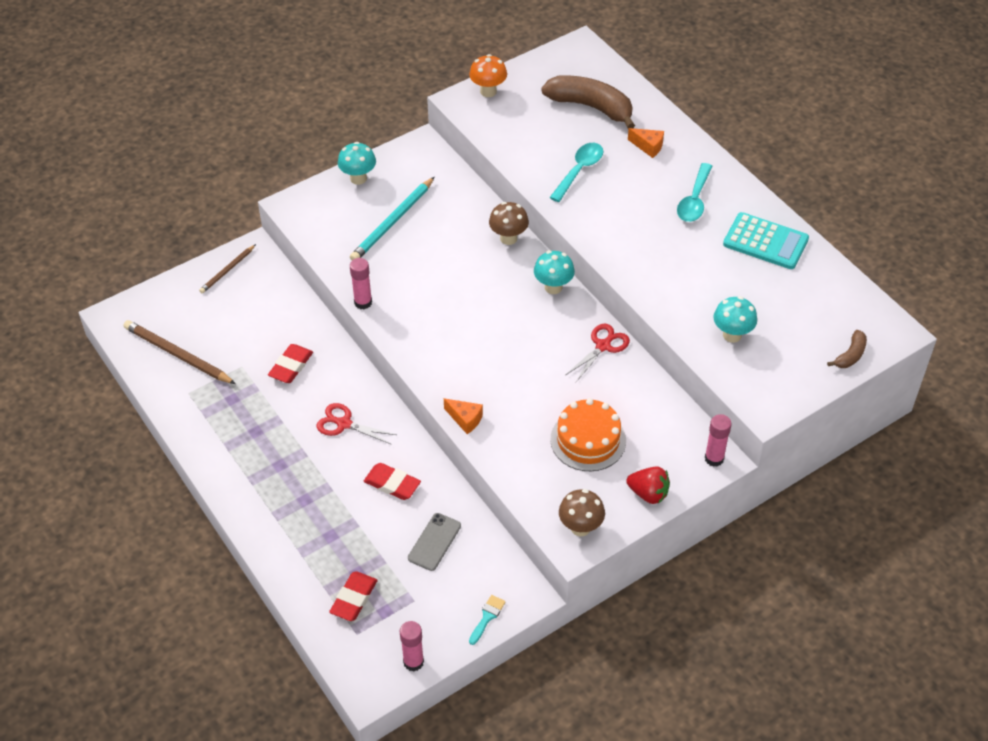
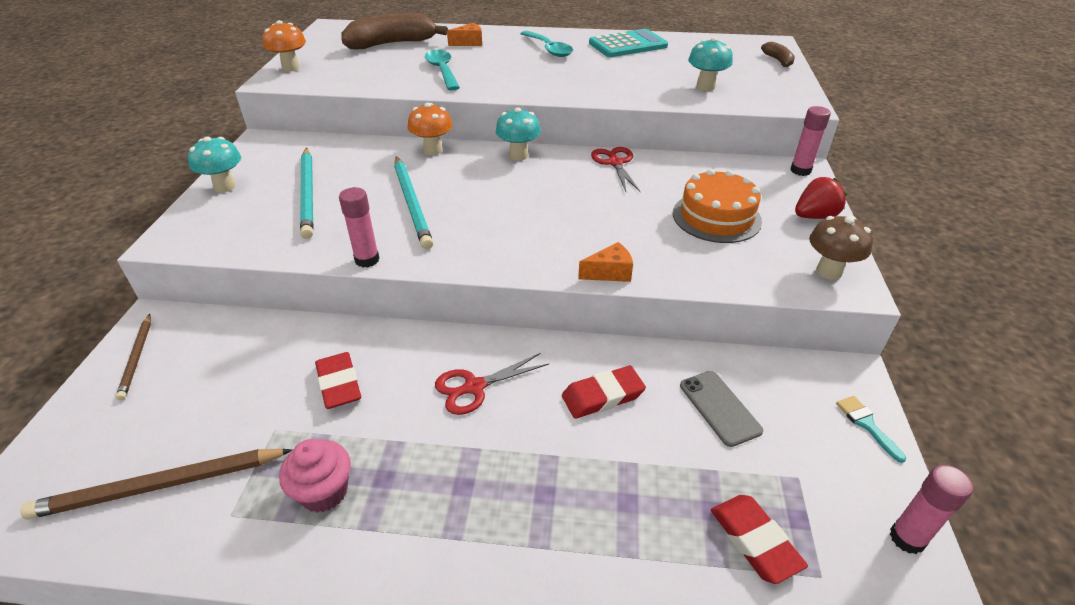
camera: 50 degrees left, 10 degrees down
brown mushroom [489,202,529,245] -> orange mushroom [408,103,453,155]
none -> pink cupcake [279,439,351,513]
none -> turquoise pencil [394,156,433,249]

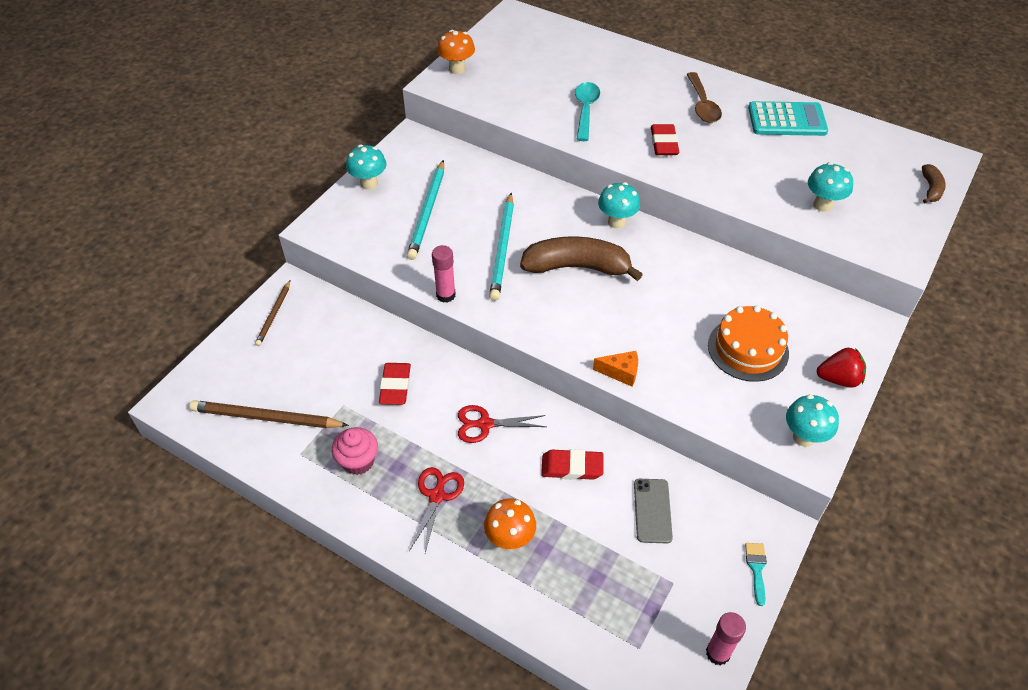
camera: 25 degrees right, 10 degrees up
brown banana [341,13,448,49] -> brown banana moved to [520,236,643,281]
orange mushroom [408,103,453,155] -> orange mushroom moved to [484,499,536,550]
orange cheese [447,23,482,46] -> none
turquoise spoon [520,31,573,57] -> brown spoon [686,72,722,123]
red scissors [591,147,641,192] -> red scissors moved to [409,467,464,553]
red eraser [711,495,808,584] -> red eraser moved to [651,124,679,155]
pink glue stick [790,106,831,176] -> none
brown mushroom [809,216,873,280] -> turquoise mushroom [786,395,839,447]

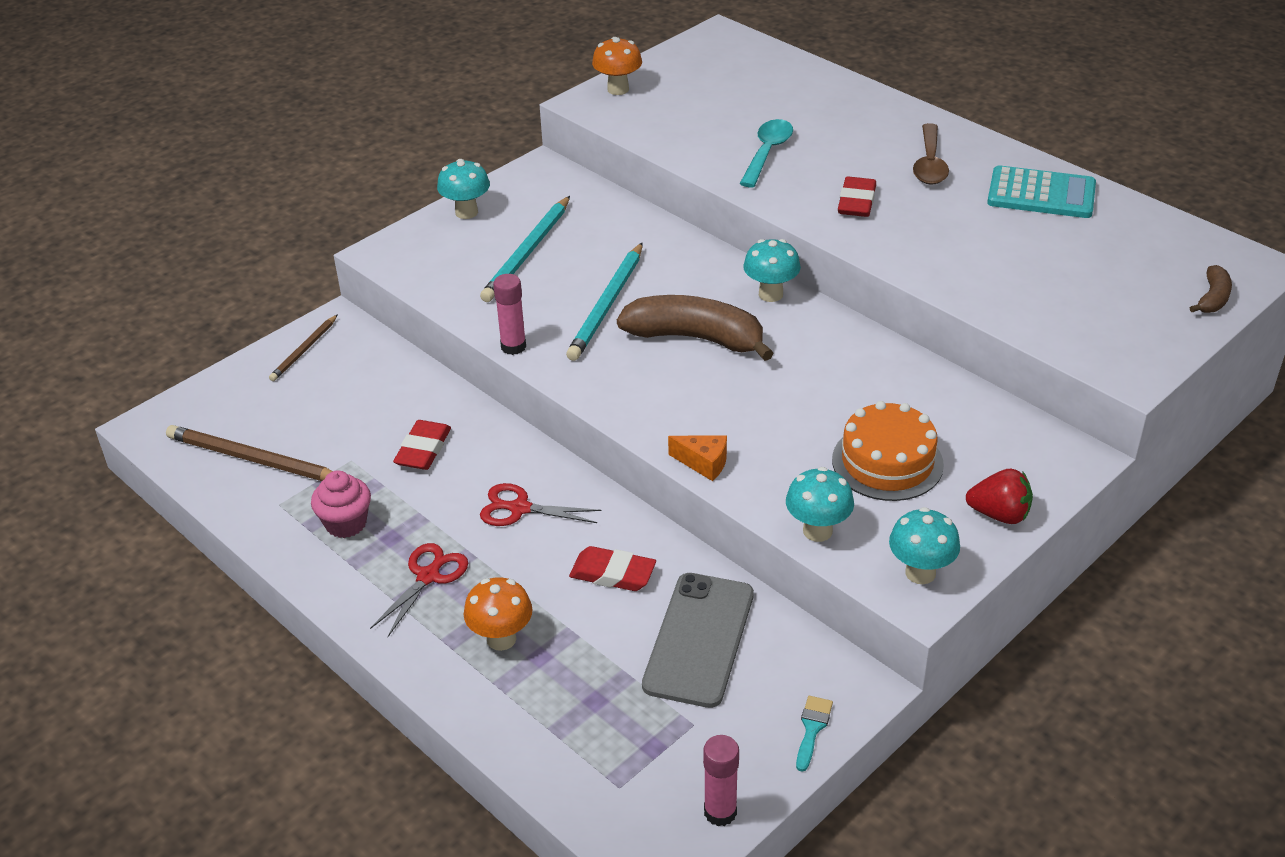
camera: 15 degrees right, 10 degrees down
grey phone [634,479,673,543] -> grey phone [642,573,754,708], size x1.69
turquoise mushroom [808,162,853,212] -> turquoise mushroom moved to [786,467,854,542]

